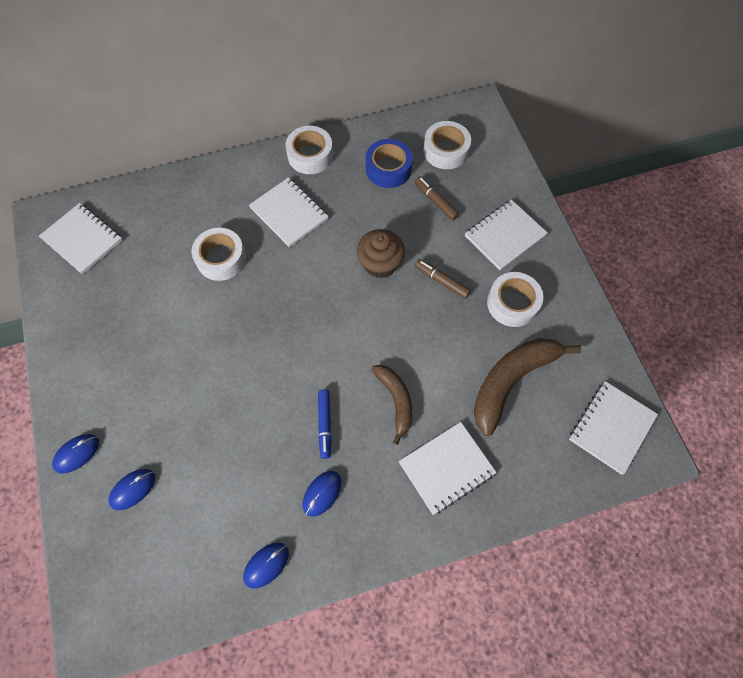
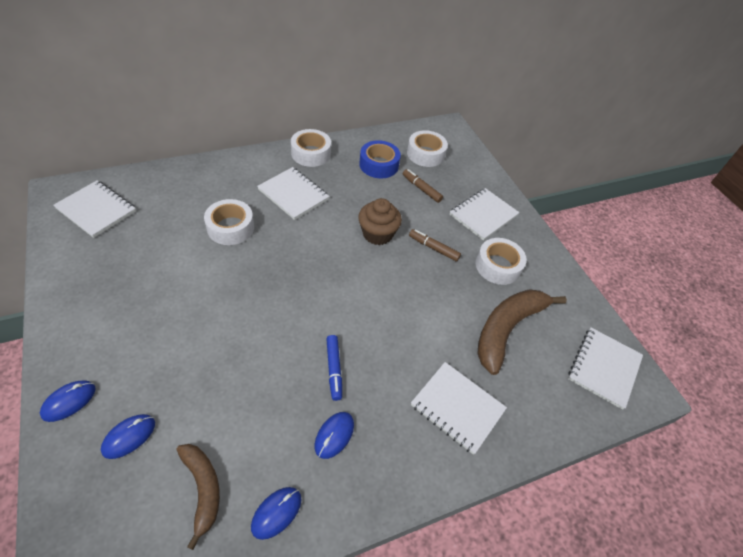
camera: 10 degrees left, 15 degrees down
brown banana [371,365,413,445] -> brown banana moved to [177,444,220,550]
white notebook [399,422,497,515] -> white notebook turned 75 degrees clockwise [411,362,507,455]

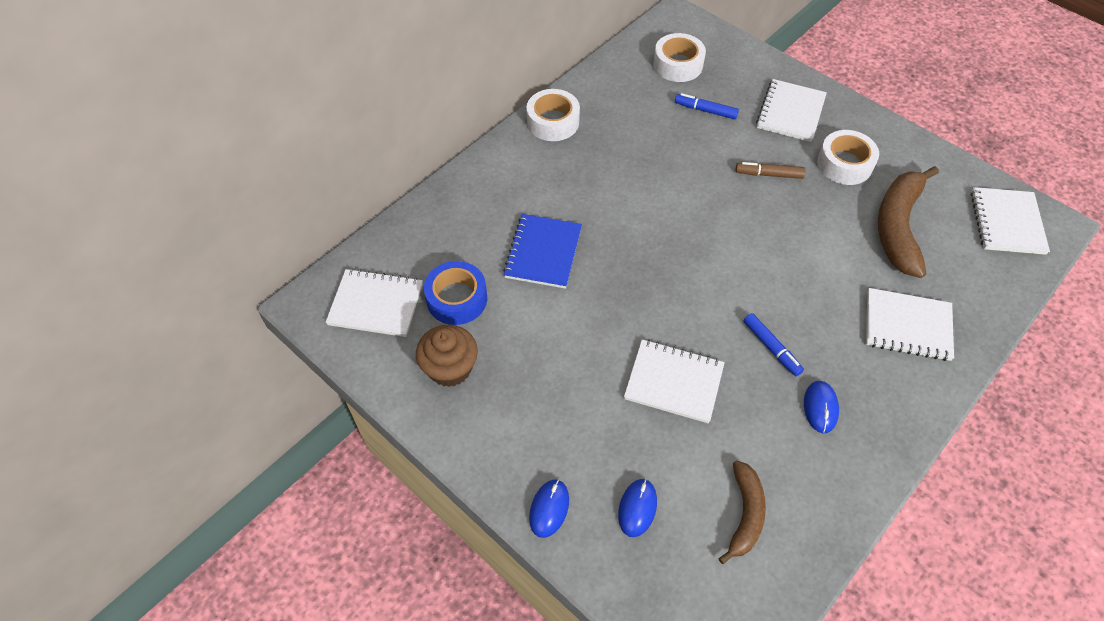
camera: 20 degrees left, 5 degrees up
brown banana [177,444,220,550] -> brown banana turned 60 degrees clockwise [718,460,766,564]
white tape [204,199,254,245] -> blue notebook [503,214,582,289]
blue mouse [251,487,301,540] -> none
white notebook [257,167,330,220] -> white notebook moved to [624,339,725,423]
brown cupcake [358,198,402,245] -> brown cupcake moved to [416,325,478,387]
blue tape [359,140,401,178] -> blue tape moved to [424,261,487,325]
brown marker [403,169,443,203] -> blue marker [675,93,739,119]

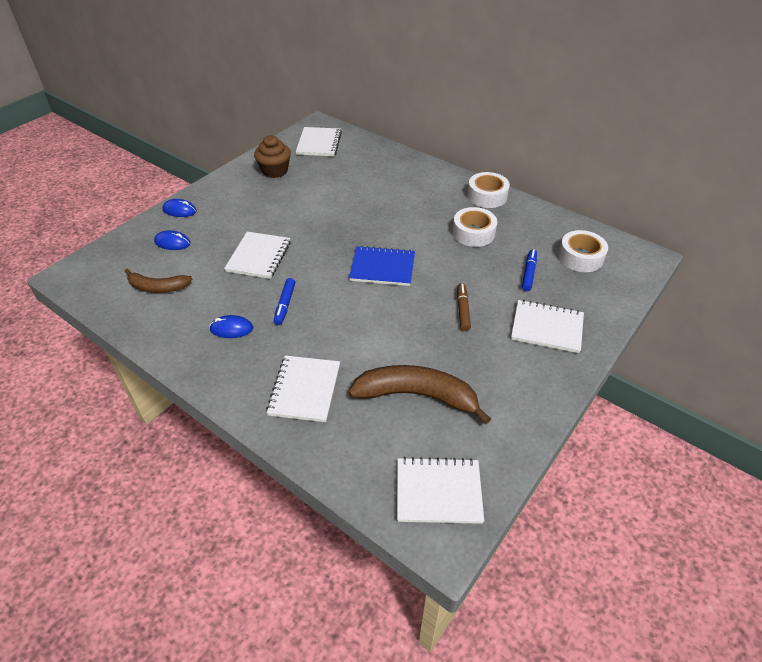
camera: 85 degrees right, 10 degrees down
blue tape [424,261,487,325] -> none
blue notebook [503,214,582,289] -> blue notebook moved to [349,246,415,286]
blue marker [743,313,804,376] -> blue marker turned 45 degrees counterclockwise [274,278,295,325]
white tape [817,130,879,185] -> white tape moved to [452,207,497,247]

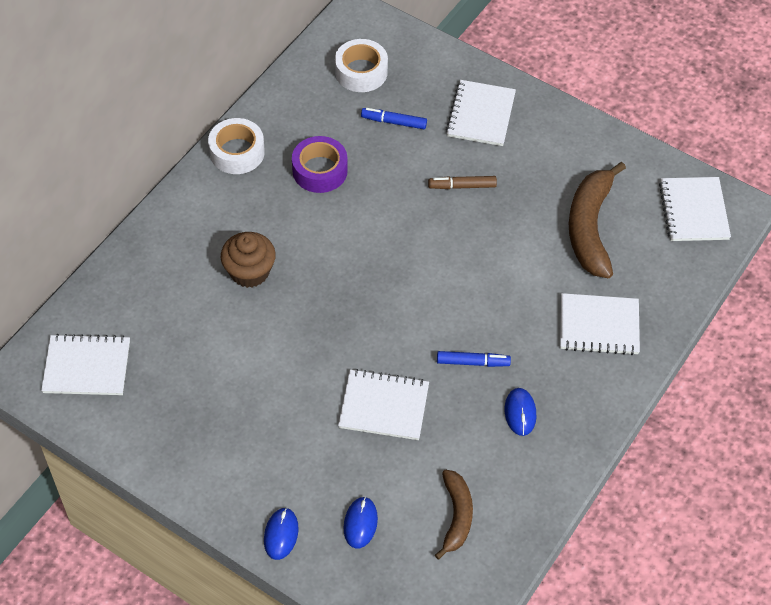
camera: 95 degrees left, 10 degrees up
brown cupcake [254,135,291,178] -> brown cupcake moved to [221,232,276,288]
blue notebook [349,246,415,286] -> none
white tape [452,207,497,247] -> purple tape [292,136,348,193]

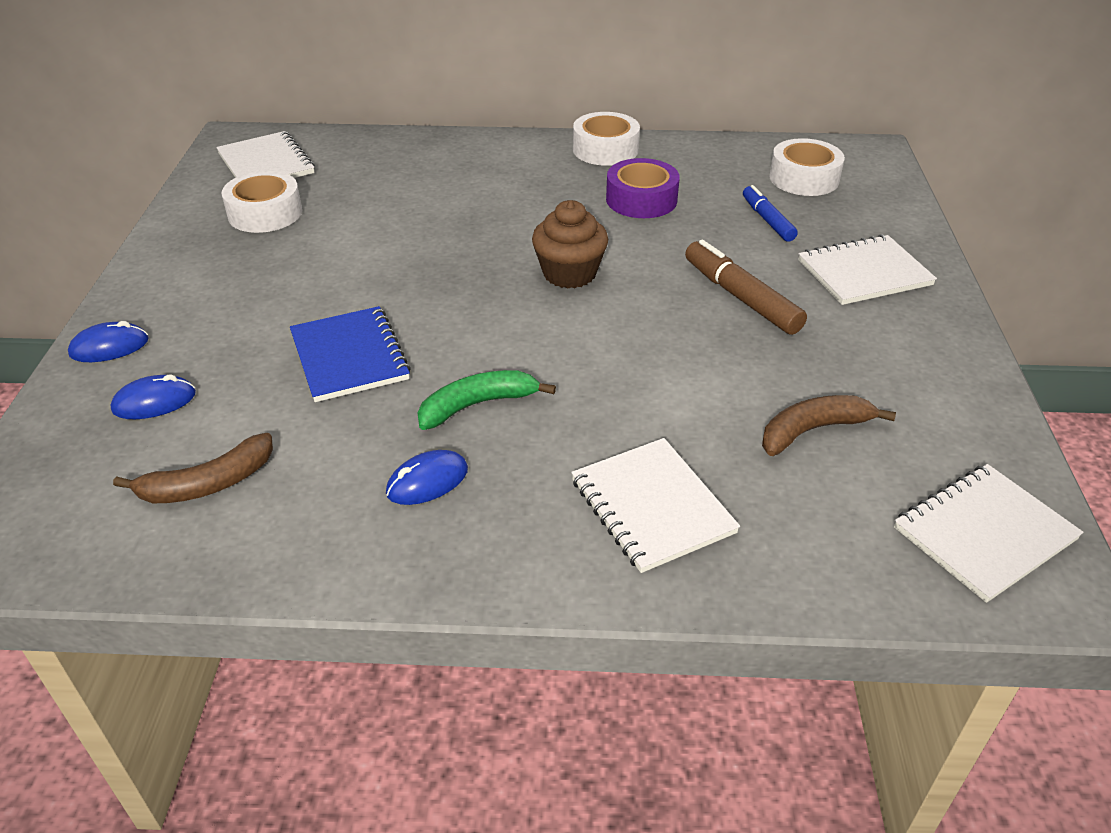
camera: 60 degrees right, 15 degrees down
brown cupcake [221,232,276,288] -> brown cupcake moved to [532,200,608,288]
white notebook [338,369,429,440] -> blue notebook [290,306,411,402]
brown marker [428,176,497,189] -> brown marker [685,240,807,335], size x1.54
blue marker [437,351,511,367] -> green banana [418,370,556,430]
brown banana [569,162,626,278] -> brown banana [762,395,896,456], size x0.60
none -> white tape [222,171,302,233]

